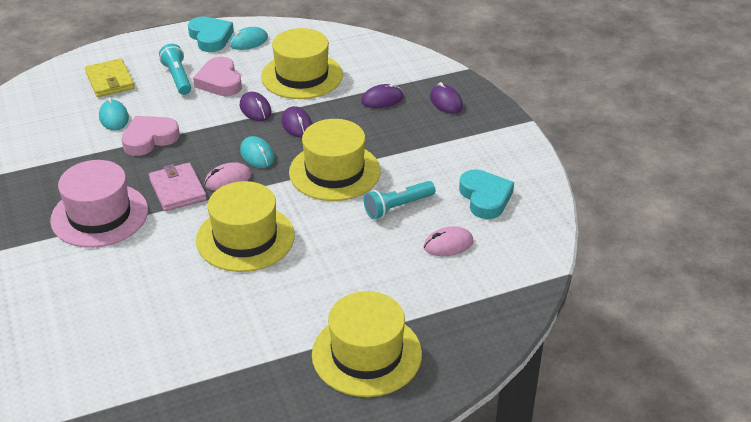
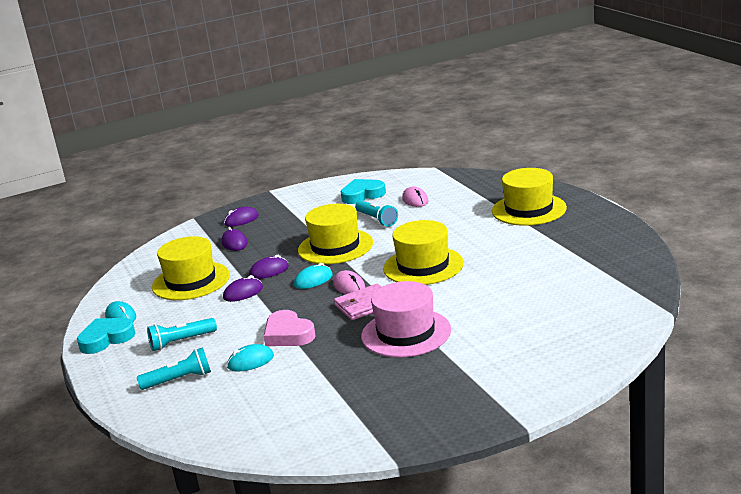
camera: 90 degrees left, 15 degrees down
yellow wallet [85,58,135,97] -> turquoise flashlight [137,347,211,390]
pink heart [193,57,242,96] -> none

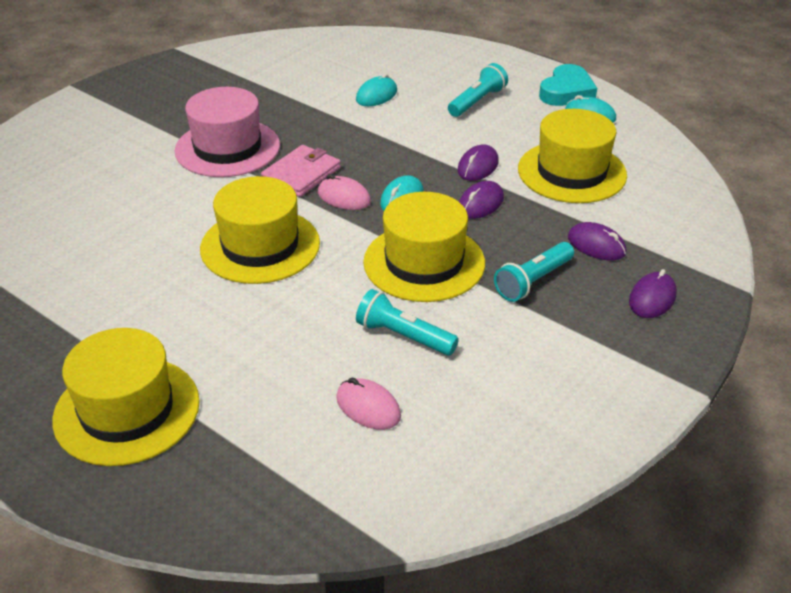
camera: 150 degrees right, 15 degrees up
turquoise flashlight [137,347,211,390] -> turquoise flashlight moved to [494,242,574,302]
pink heart [263,310,315,346] -> none
turquoise heart [341,179,386,204] -> none

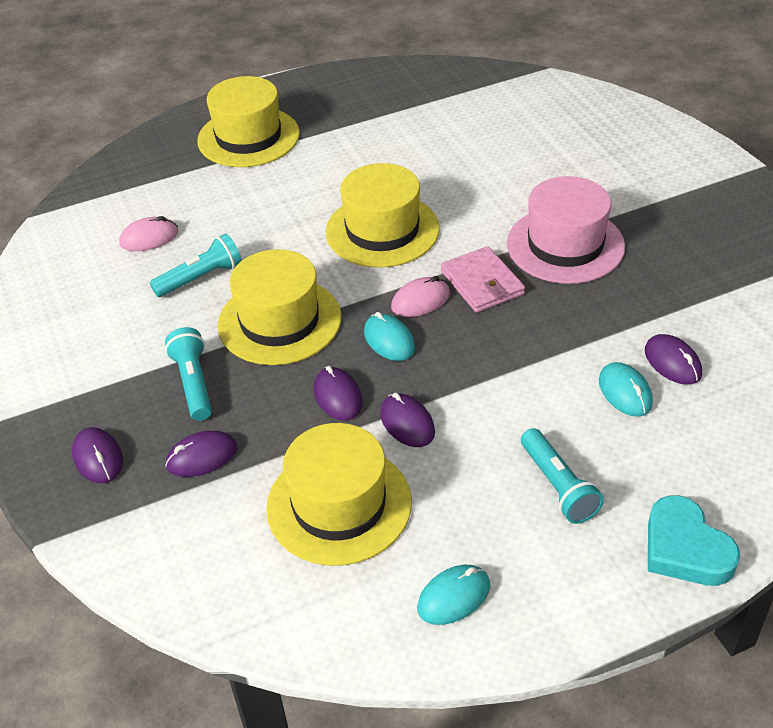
camera: 120 degrees right, 5 degrees up
turquoise heart [539,64,597,106] -> turquoise heart moved to [648,495,740,586]
none -> purple mouse [645,334,702,385]

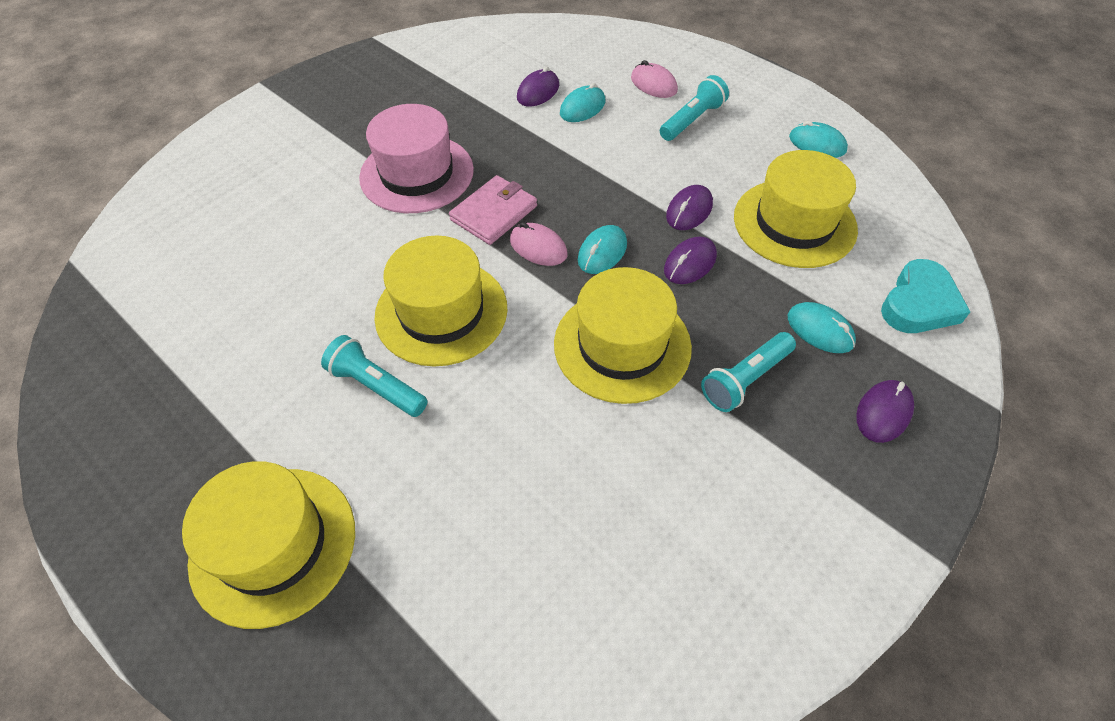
camera: 115 degrees left, 10 degrees up
pink mouse [119,216,178,251] -> pink mouse moved to [631,60,678,98]
turquoise flashlight [150,233,242,297] -> turquoise flashlight moved to [321,335,428,417]
purple mouse [165,431,237,477] -> turquoise mouse [788,302,856,353]
turquoise heart [648,495,740,586] -> turquoise heart moved to [881,259,970,333]

